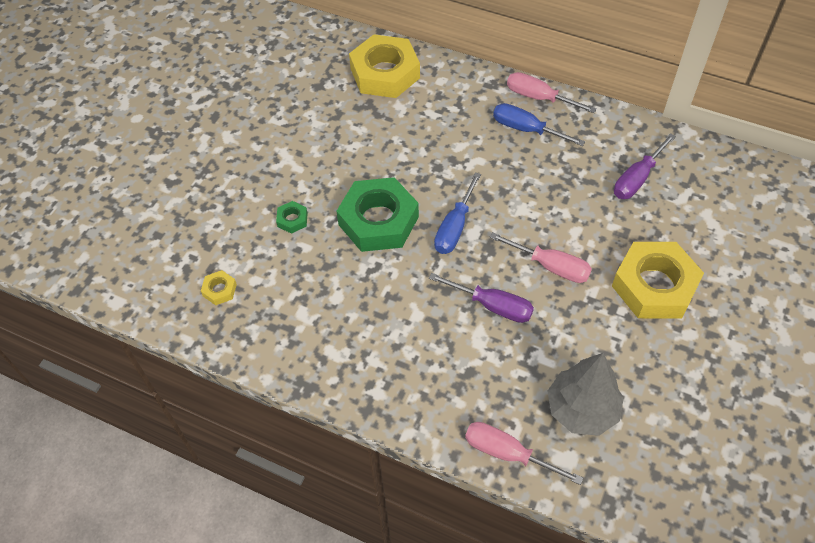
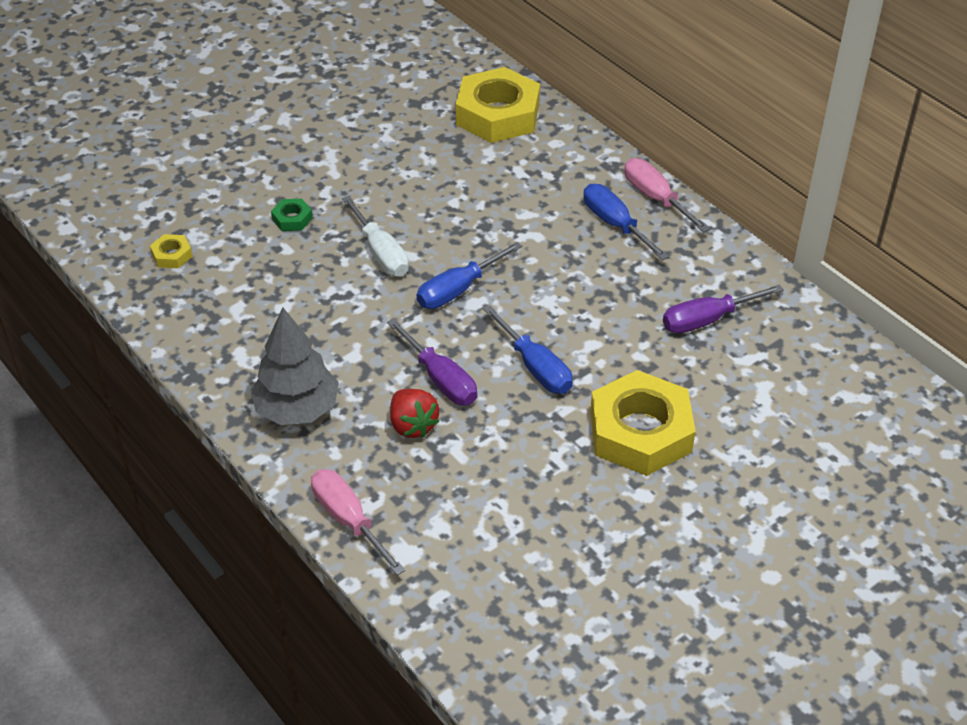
camera: 25 degrees right, 10 degrees down
green nut [336,177,419,252] -> white screwdriver [342,196,409,277]
pink screwdriver [489,232,592,283] -> blue screwdriver [483,305,573,394]
grey tree [548,353,624,436] -> grey tree moved to [250,307,339,425]
none -> red strawberry [390,389,439,438]

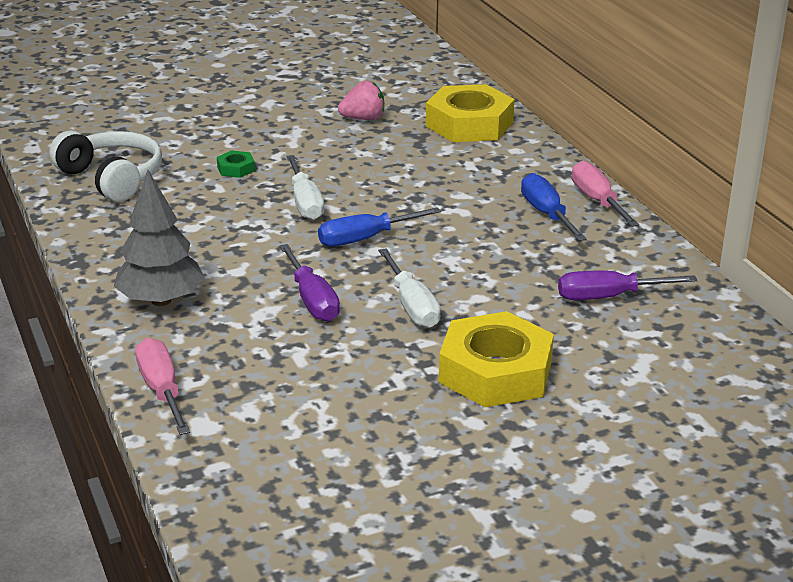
camera: 15 degrees right, 15 degrees down
yellow nut [150,234,193,268] -> white headphones [49,131,162,202]
red strawberry [390,389,439,438] -> none
blue screwdriver [483,305,573,394] -> white screwdriver [378,248,441,328]
none -> pink strawberry [338,81,384,120]

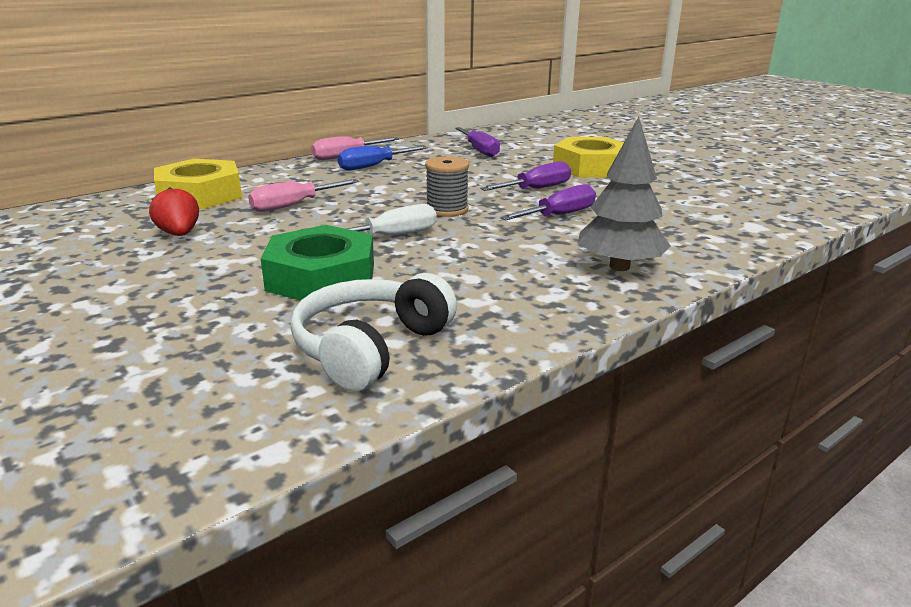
camera: 105 degrees left, 5 degrees down
pink screwdriver [135,338,190,435] -> pink screwdriver moved to [248,179,359,212]
green nut [217,150,255,178] -> green nut [261,225,374,301], size x2.40
blue screwdriver [318,207,441,247] -> grey spool [425,156,469,217]
pink strawberry [338,81,384,120] -> red strawberry [149,187,199,236]
white screwdriver [378,248,441,328] -> purple screwdriver [480,161,571,191]

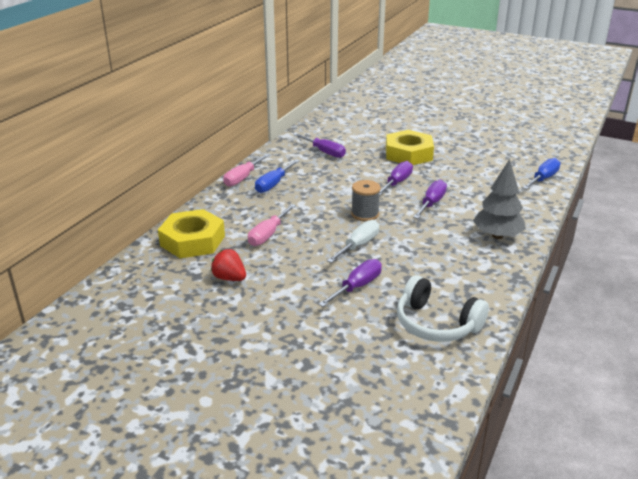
camera: 25 degrees left, 5 degrees up
green nut [261,225,374,301] -> purple screwdriver [318,259,382,307]
white headphones [291,273,457,392] -> white headphones turned 60 degrees counterclockwise [397,275,489,342]
none -> blue screwdriver [523,158,561,189]

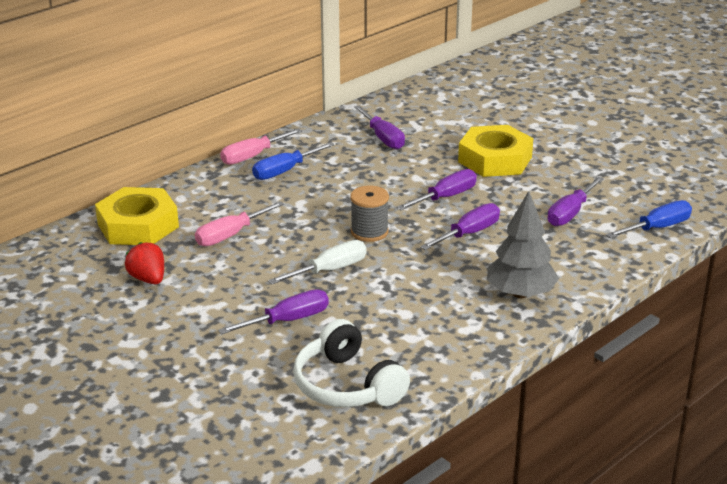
camera: 20 degrees right, 0 degrees up
none -> purple screwdriver [547,177,604,226]

